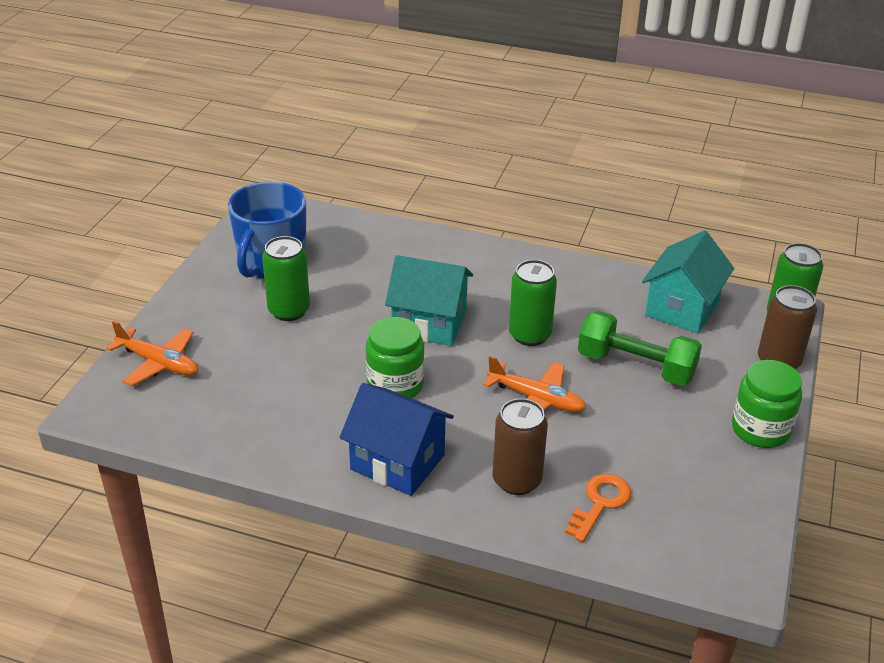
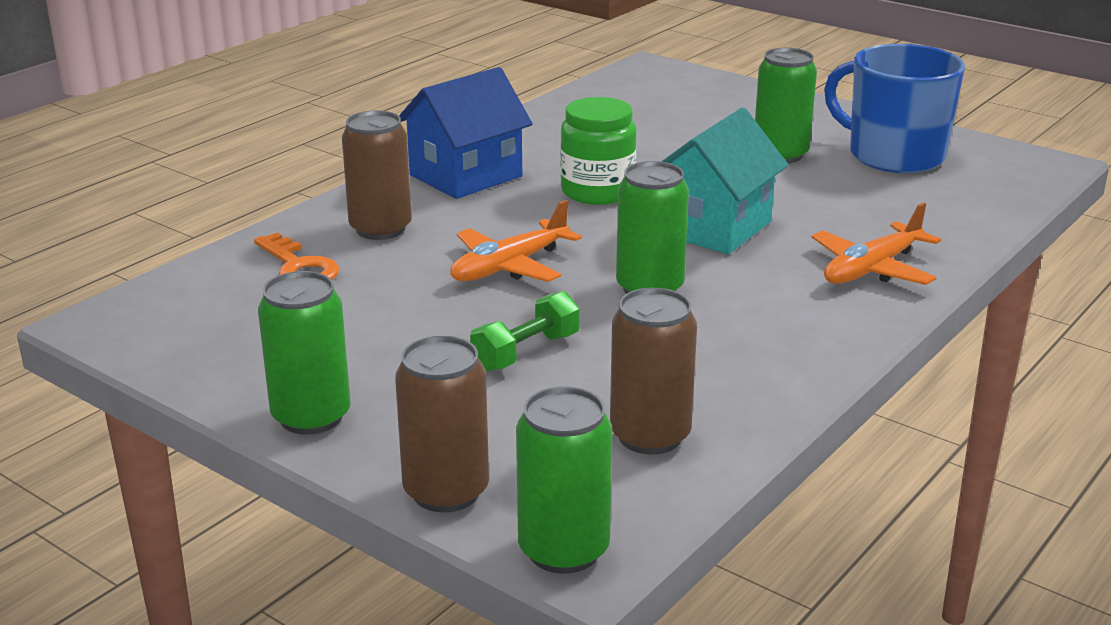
camera: 110 degrees right, 10 degrees down
orange plane [106,321,198,386] -> orange plane moved to [811,202,941,285]
green dumbbell [578,311,702,386] -> green dumbbell [470,291,580,372], size x0.61
turquoise house [642,230,734,334] -> brown can [610,288,697,455]
green jar [732,360,802,448] -> green can [258,271,351,435]

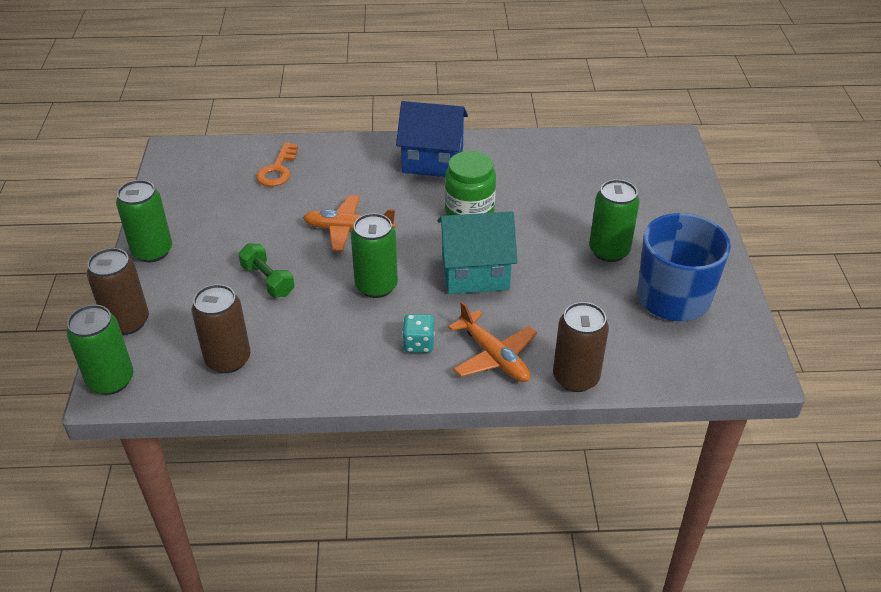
camera: 50 degrees right, 15 degrees up
brown can [342,110,412,240] -> brown can moved to [553,302,609,392]
green dumbbell [470,291,580,372] -> green dumbbell turned 45 degrees clockwise [238,244,295,297]
orange plane [811,202,941,285] -> orange plane turned 135 degrees counterclockwise [448,301,537,382]
none -> turquoise dice [402,314,435,353]

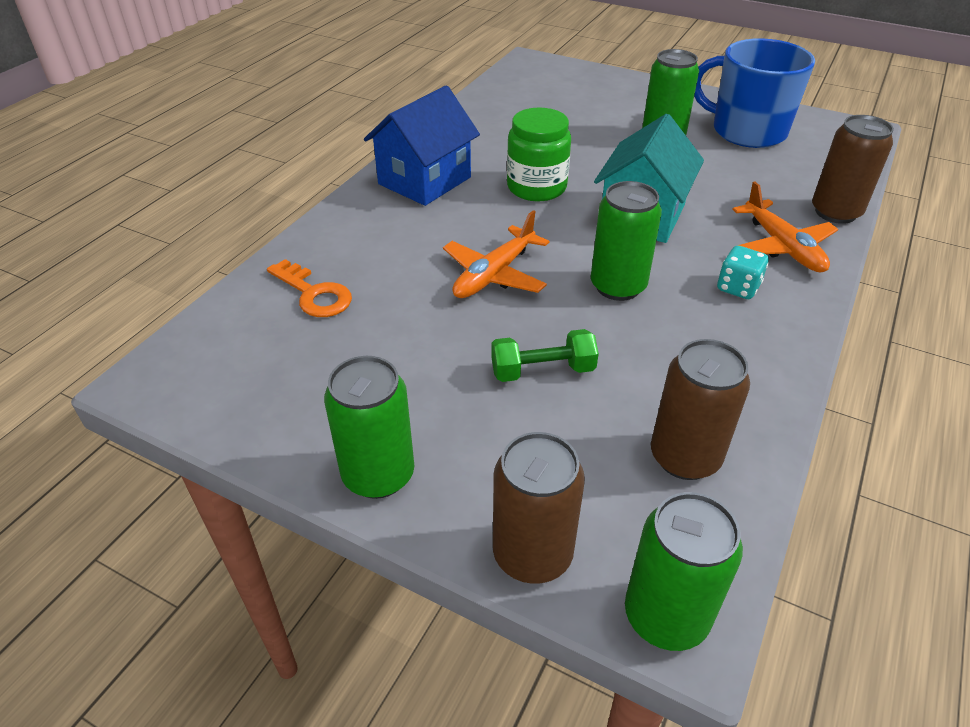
camera: 60 degrees left, 0 degrees up
orange plane [448,301,537,382] -> orange plane turned 75 degrees clockwise [732,181,838,272]

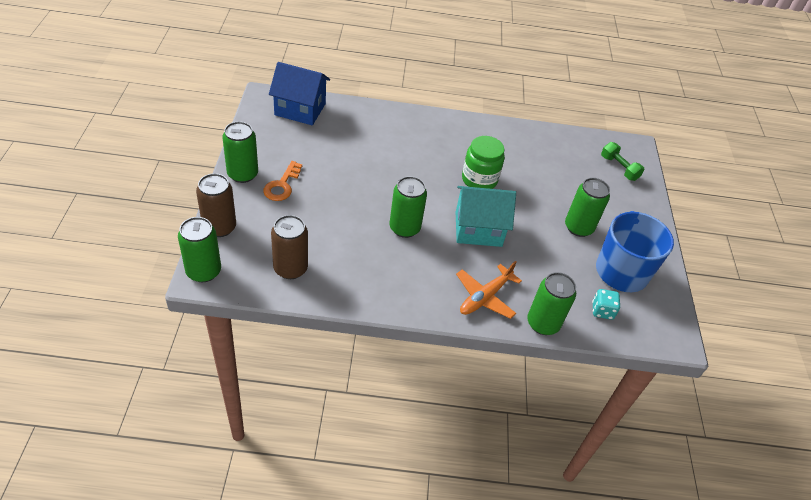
camera: 60 degrees right, 5 degrees up
orange key [267,259,352,317] -> orange key moved to [263,161,302,201]
blue house [364,86,480,206] -> blue house moved to [269,62,330,125]
orange plane [443,210,549,298] -> none
green dumbbell [491,329,599,382] -> green dumbbell moved to [601,142,645,181]
turquoise dice [717,246,769,299] -> turquoise dice moved to [592,289,620,320]
brown can [812,115,894,224] -> green can [527,272,576,335]

